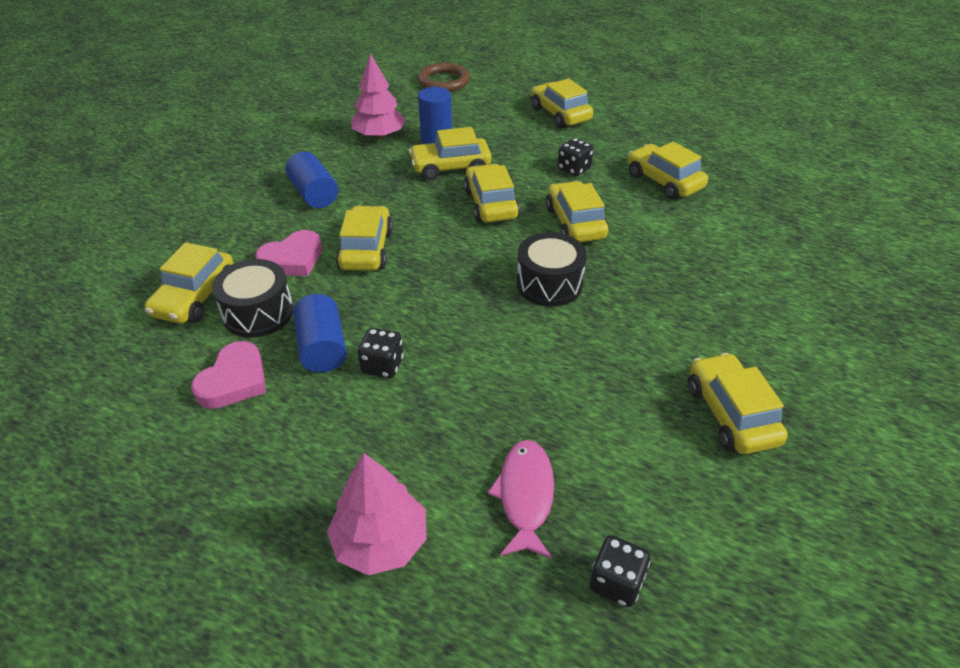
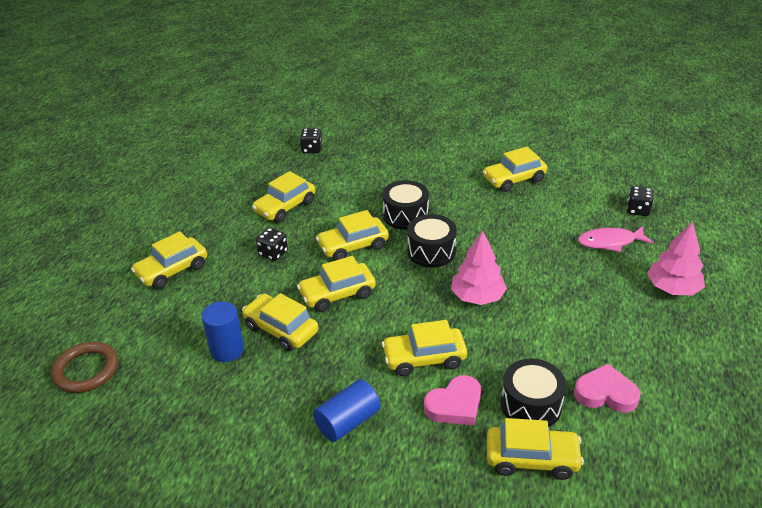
camera: 100 degrees left, 5 degrees down
pink heart [255,230,322,276] -> pink heart turned 105 degrees clockwise [424,375,481,425]
blue cylinder [293,294,347,373] -> none
pink tree [351,53,406,139] -> pink tree moved to [451,231,507,305]
black dice [358,328,404,378] -> black dice moved to [300,128,322,153]
yellow car [409,127,492,180] -> yellow car turned 150 degrees clockwise [242,293,318,351]
none -> black drum [383,180,429,230]

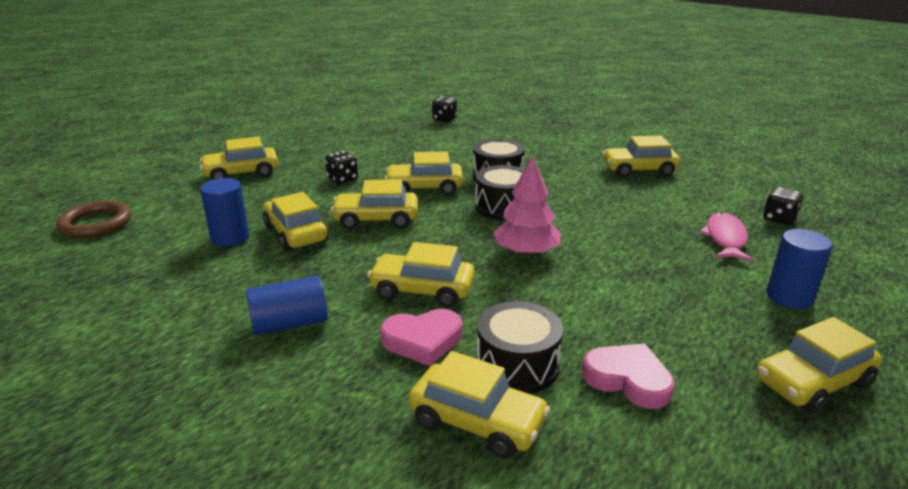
camera: 20 degrees right, 10 degrees down
yellow car [252,171,315,223] -> yellow car moved to [756,317,882,413]
pink fish [578,226,653,252] -> pink fish turned 90 degrees clockwise [699,212,753,262]
pink tree [647,222,705,295] -> blue cylinder [767,229,833,309]

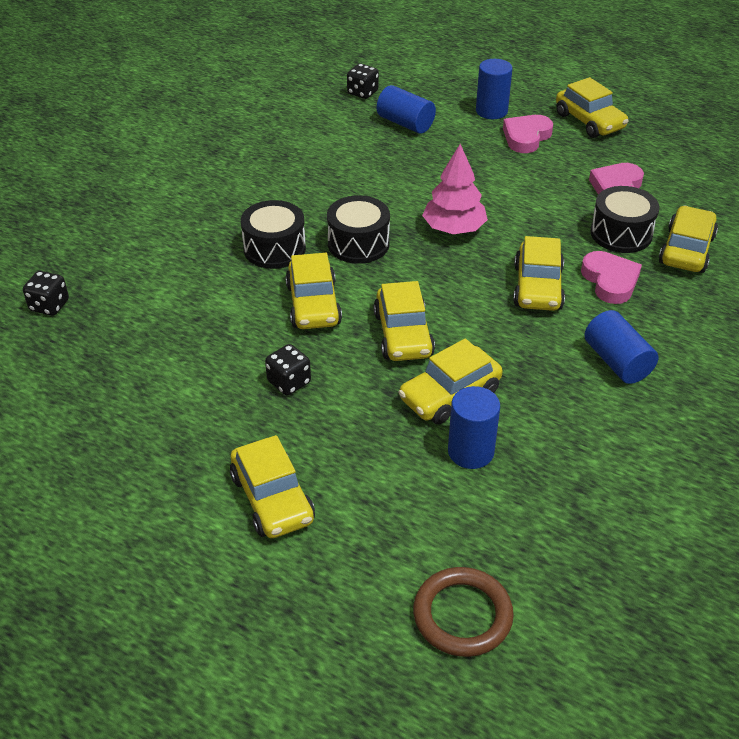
camera: 95 degrees left, 15 degrees up
yellow car [602,136,680,178] -> none
pink fish [699,212,753,262] -> blue cylinder [377,85,436,134]
none -> pink heart [503,115,553,153]

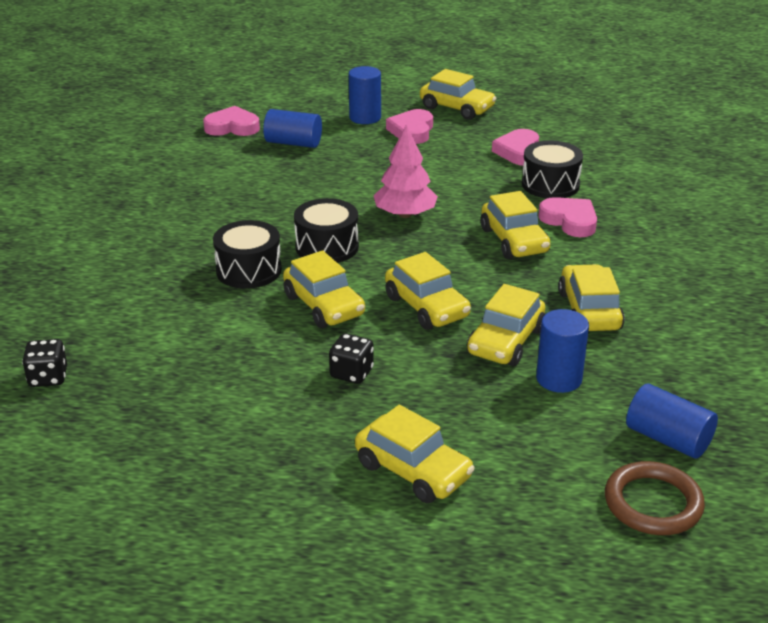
camera: 25 degrees left, 10 degrees down
black dice [347,64,379,99] -> pink heart [203,106,260,136]
blue cylinder [584,310,658,384] -> blue cylinder moved to [626,383,718,459]
yellow car [659,206,718,273] -> yellow car moved to [558,264,625,331]

